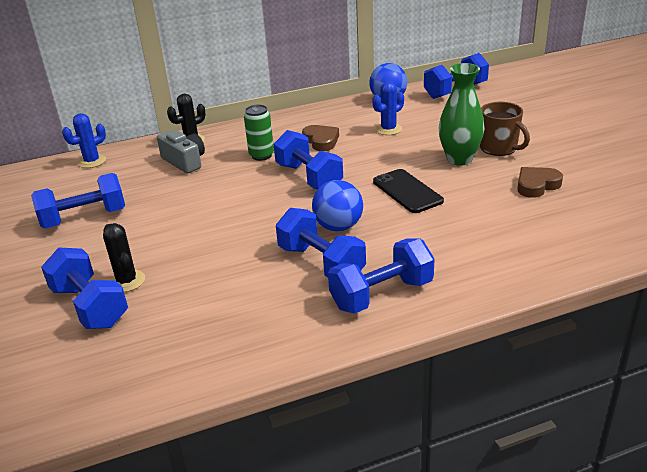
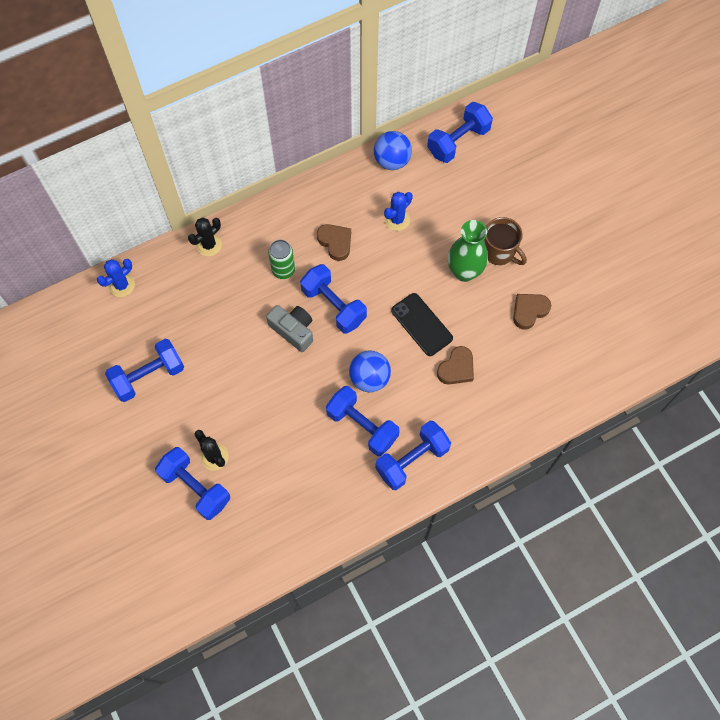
camera: 10 degrees left, 35 degrees up
grey camera [157,130,205,173] -> grey camera moved to [266,305,313,352]
none -> brown heart [437,346,474,385]

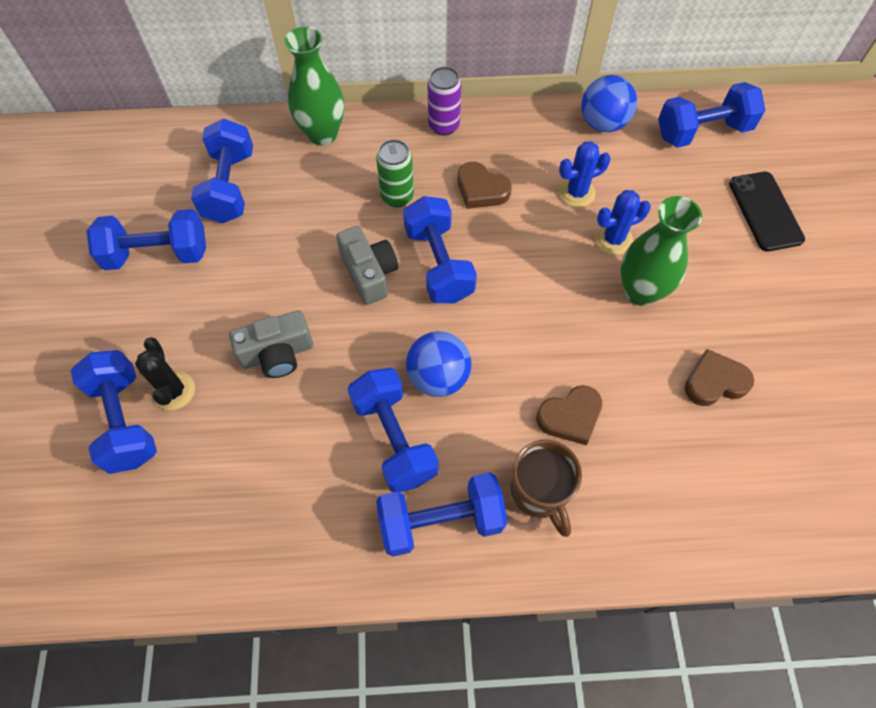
camera: 25 degrees right, 5 degrees down
blue cactus [97,259,135,297] -> blue cactus moved to [595,190,651,255]
black cactus [188,218,222,256] -> green vase [284,26,344,145]
brown heart [317,224,351,261] -> brown heart turned 135 degrees clockwise [458,162,512,209]
black phone [391,293,453,356] -> black phone moved to [729,172,805,251]
brown mug [483,217,527,265] -> brown mug moved to [510,440,582,537]
none -> blue dumbbell [191,119,253,223]
none -> grey camera [229,310,313,378]
none -> purple can [428,67,461,136]

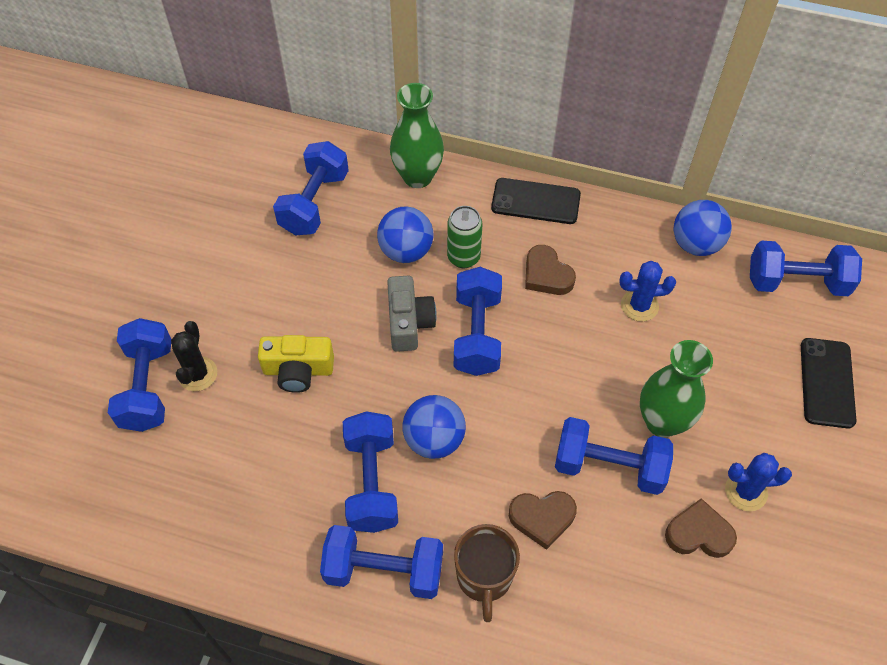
camera: 20 degrees right, 5 degrees down
blue dumbbell [87,209,206,270] -> blue dumbbell moved to [555,417,673,495]
grey camera [229,310,313,378] -> yellow camera [258,335,334,393]
purple can [428,67,461,136] -> black phone [491,178,581,224]
blue cactus [595,190,651,255] -> blue cactus moved to [725,453,792,511]
none -> blue ball [377,207,433,263]

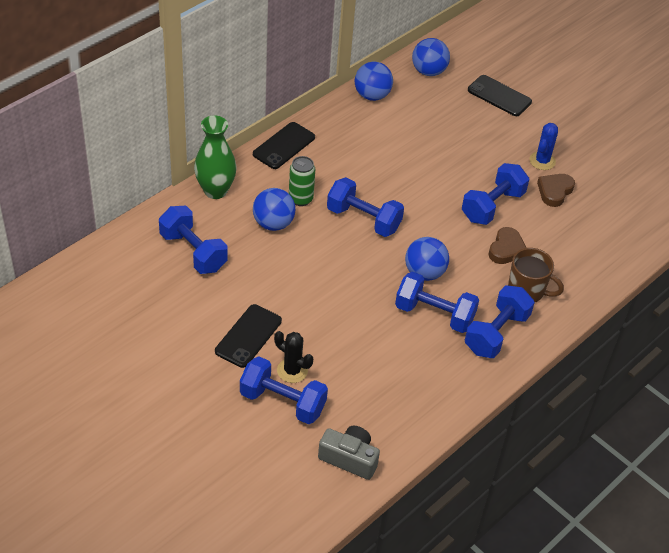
camera: 65 degrees left, 10 degrees down
yellow camera [258,335,334,393] -> none
grey camera [387,276,437,352] -> grey camera moved to [318,426,380,480]
brown heart [525,245,576,295] -> none
blue cactus [619,261,676,322] -> none
green vase [640,340,713,438] -> none
blue dumbbell [750,241,862,296] -> blue ball [412,38,450,76]
none -> black phone [215,304,282,368]

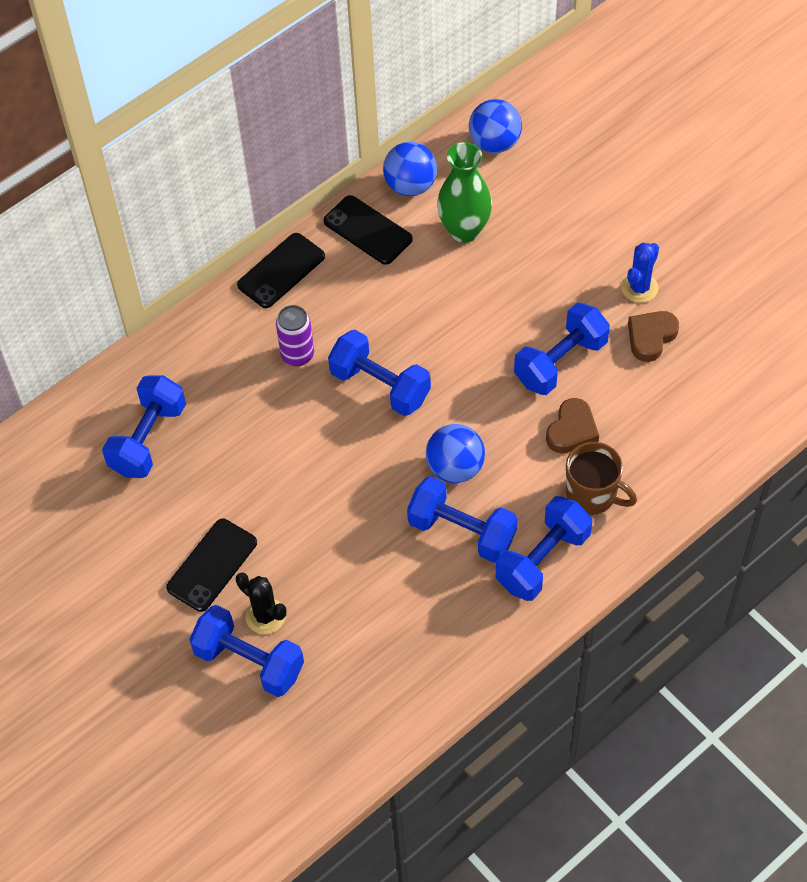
camera: 10 degrees right, 10 degrees up
blue dumbbell [159,206,228,274] -> blue dumbbell turned 60 degrees clockwise [102,375,186,478]
green vase [194,116,237,199] -> green vase moved to [437,142,492,243]
blue ball [253,188,296,231] -> none
green can [289,156,315,206] -> purple can [276,305,314,366]
grey camera [318,426,380,480] -> none
black phone [468,75,532,116] -> black phone moved to [324,195,413,265]

